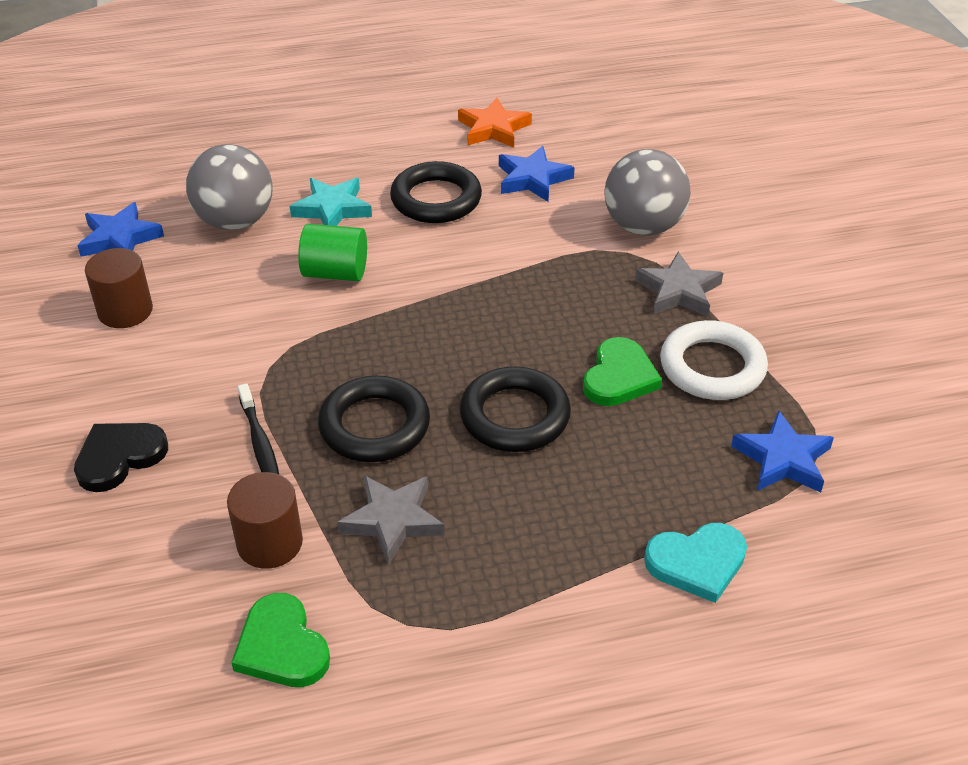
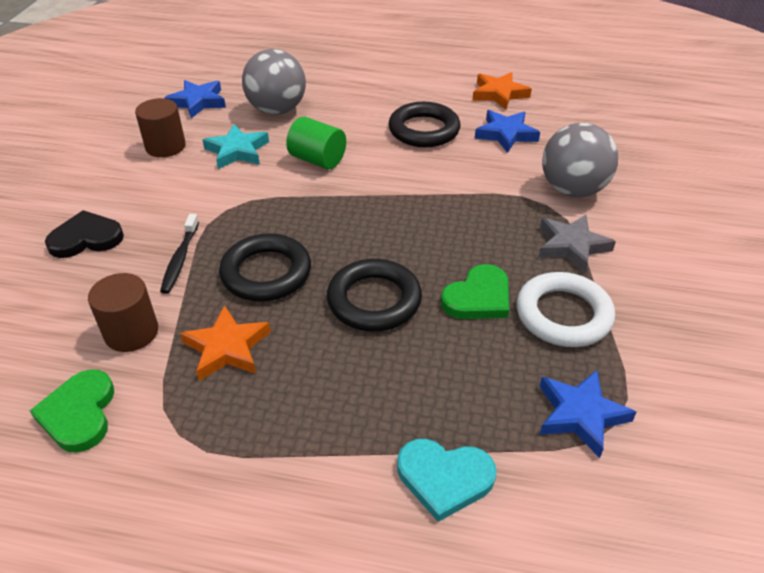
camera: 25 degrees right, 0 degrees up
turquoise star [290,178,372,226] -> turquoise star moved to [203,124,269,169]
grey star [337,475,445,565] -> orange star [180,305,271,381]

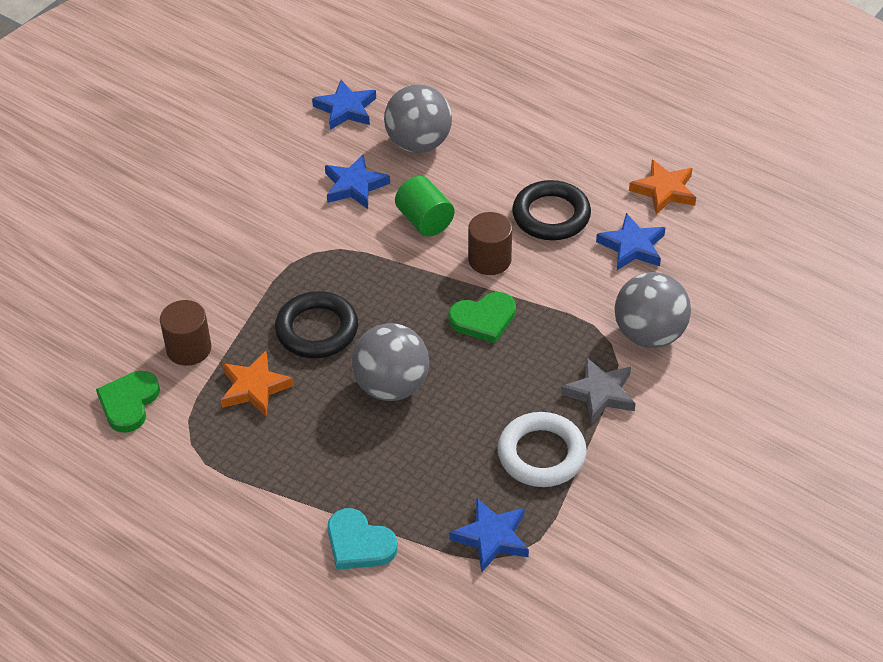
camera: 25 degrees right, 5 degrees up
black heart [45,210,124,258] -> none
brown cylinder [135,98,186,157] -> brown cylinder moved to [468,212,512,275]
black toothbrush [160,214,199,294] -> none
turquoise star [203,124,269,169] -> blue star [325,155,390,209]
black ring [327,259,422,331] -> grey ball [352,323,429,401]
green heart [441,264,509,319] -> green heart moved to [448,292,516,343]

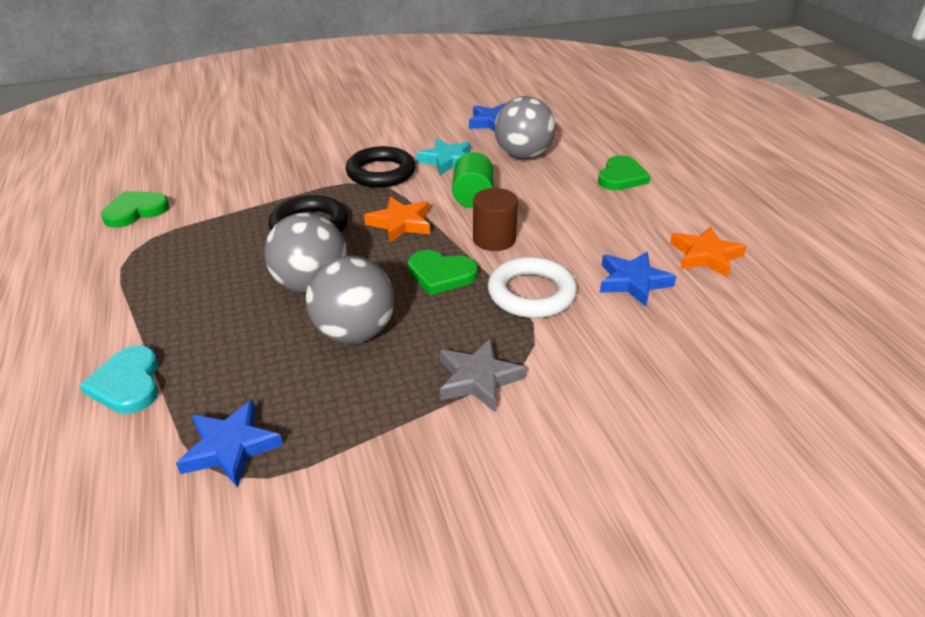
camera: 35 degrees right, 10 degrees down
brown cylinder [160,300,211,366] -> none
orange star [221,351,294,417] -> orange star moved to [364,197,430,243]
blue star [325,155,390,209] -> turquoise star [416,139,471,175]
white ring [497,412,587,487] -> white ring moved to [488,257,577,318]
black ring [512,180,591,240] -> black ring moved to [346,146,416,188]
grey ball [614,272,691,348] -> grey ball moved to [306,256,394,344]
none -> green heart [598,155,651,191]

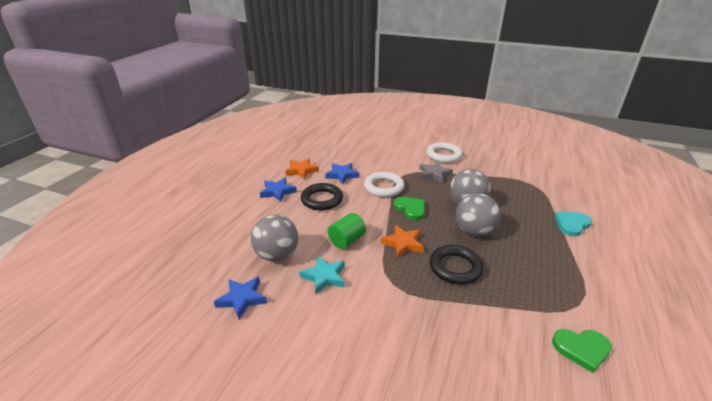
camera: 140 degrees left, 5 degrees down
turquoise heart [80,345,159,414] -> turquoise heart turned 150 degrees counterclockwise [555,212,592,236]
blue star [176,399,283,488] -> blue star moved to [260,178,297,202]
black ring [346,146,416,188] -> black ring moved to [301,183,343,210]
brown cylinder [473,188,518,251] -> none
green heart [598,155,651,191] -> none
none -> white ring [427,142,463,163]

